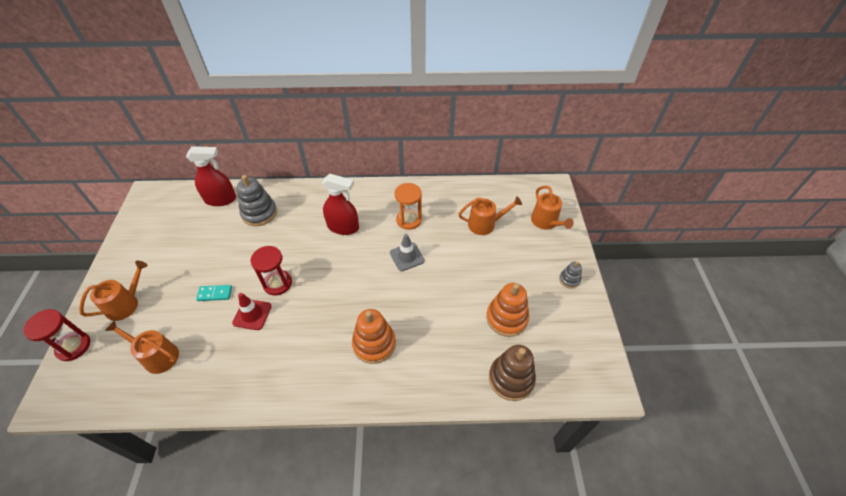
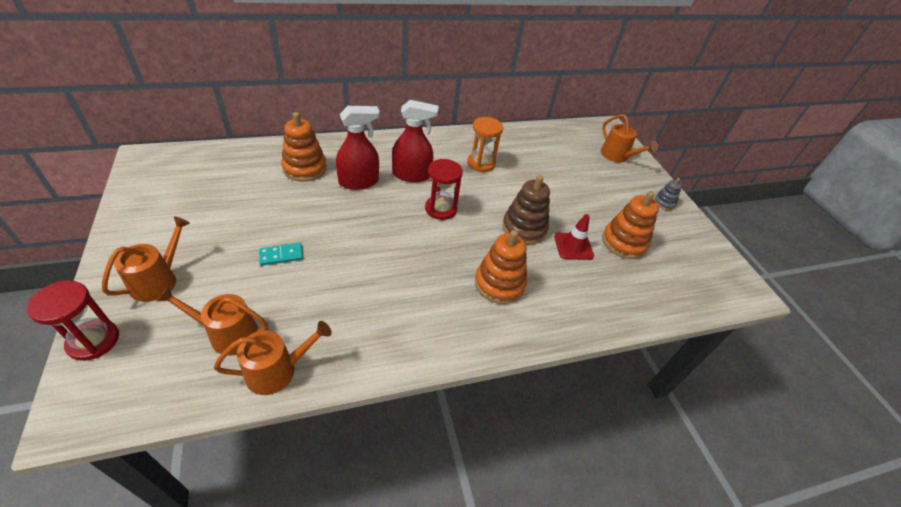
camera: 20 degrees left, 5 degrees down
red spray bottle [186,146,236,206] -> red spray bottle moved to [336,106,380,190]
red traffic cone [232,293,272,330] -> red traffic cone moved to [554,214,594,260]
grey stacking toy [237,175,277,226] -> orange stacking toy [281,112,327,182]
red hourglass [251,246,292,296] -> red hourglass moved to [425,159,463,220]
grey traffic cone [390,234,425,271] -> none
orange watering can [459,196,522,235] -> orange watering can moved to [214,321,332,395]
brown stacking toy [489,345,536,401] -> brown stacking toy moved to [502,175,550,244]

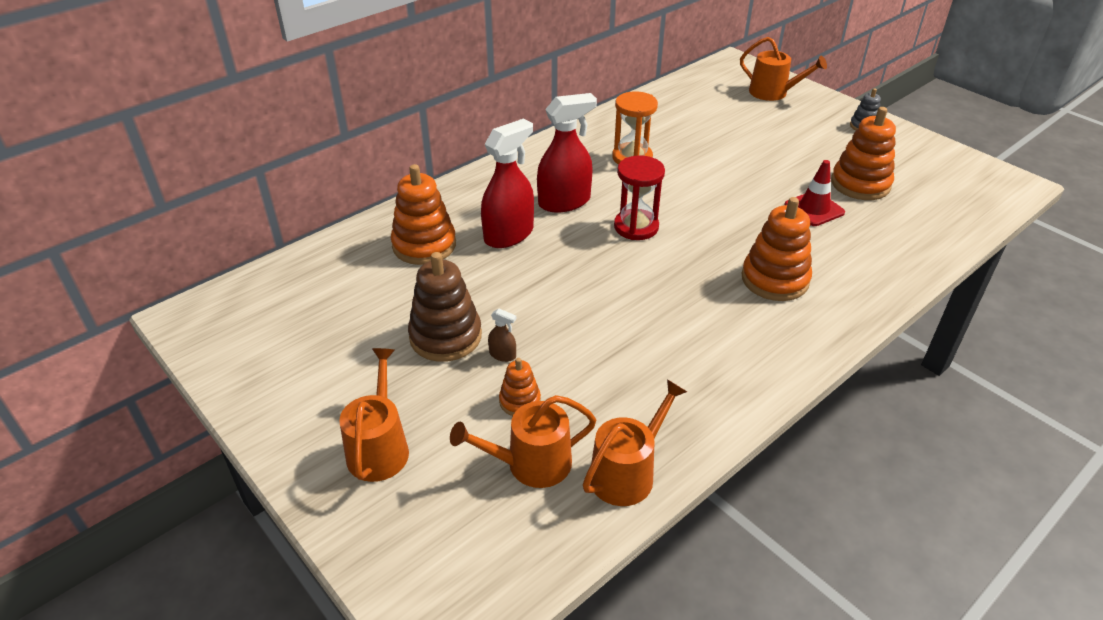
camera: 20 degrees left, 5 degrees down
red hourglass [27,280,119,361] -> none
turquoise domino [259,243,303,266] -> brown spray bottle [488,309,516,362]
brown stacking toy [502,175,550,244] -> brown stacking toy moved to [408,252,482,362]
none -> orange stacking toy [499,358,541,416]

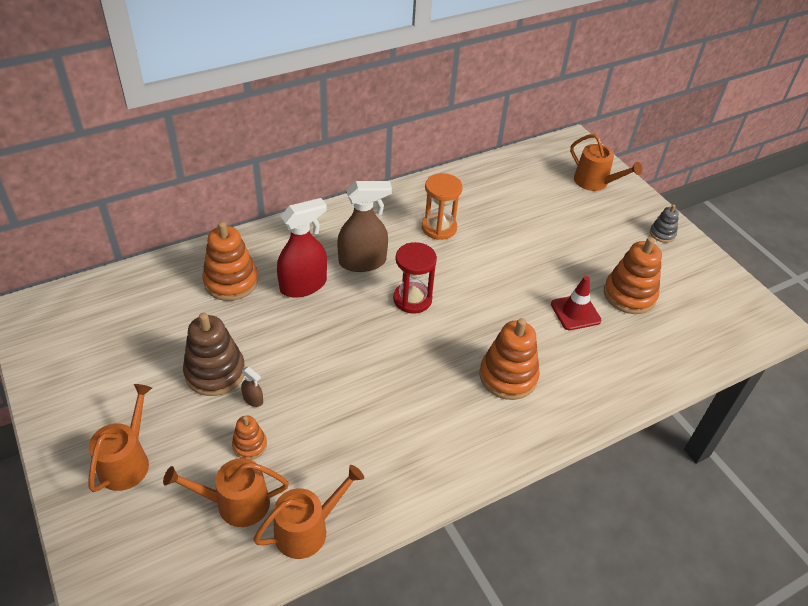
camera: 10 degrees right, 5 degrees up
red spray bottle [537,93,597,212] -> brown spray bottle [337,181,392,272]

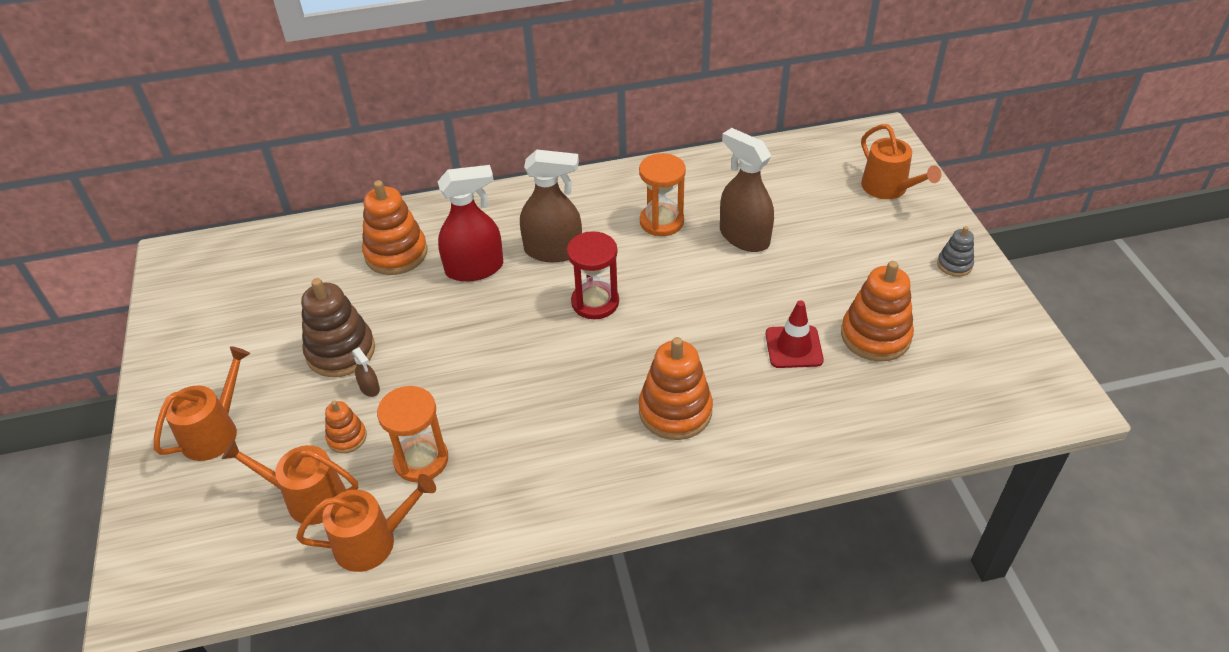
camera: 20 degrees right, 0 degrees up
none -> orange hourglass [377,386,448,482]
none -> brown spray bottle [720,128,774,252]

